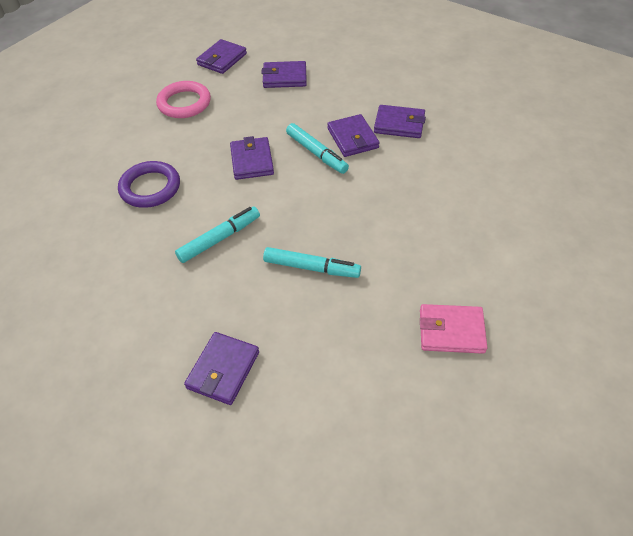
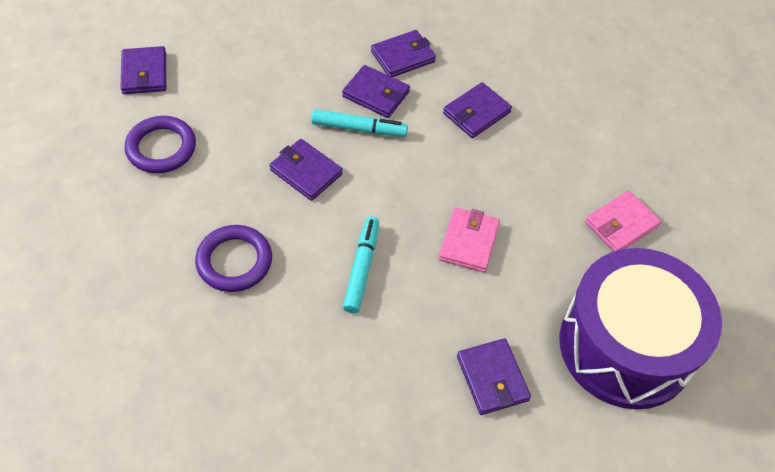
camera: 45 degrees left, 5 degrees up
pink ring [156,81,211,118] -> purple ring [125,116,196,173]
purple wallet [261,61,307,88] -> purple wallet moved to [443,82,512,138]
turquoise marker [263,247,361,278] -> pink wallet [439,208,500,273]
none -> purple drum [559,248,722,409]

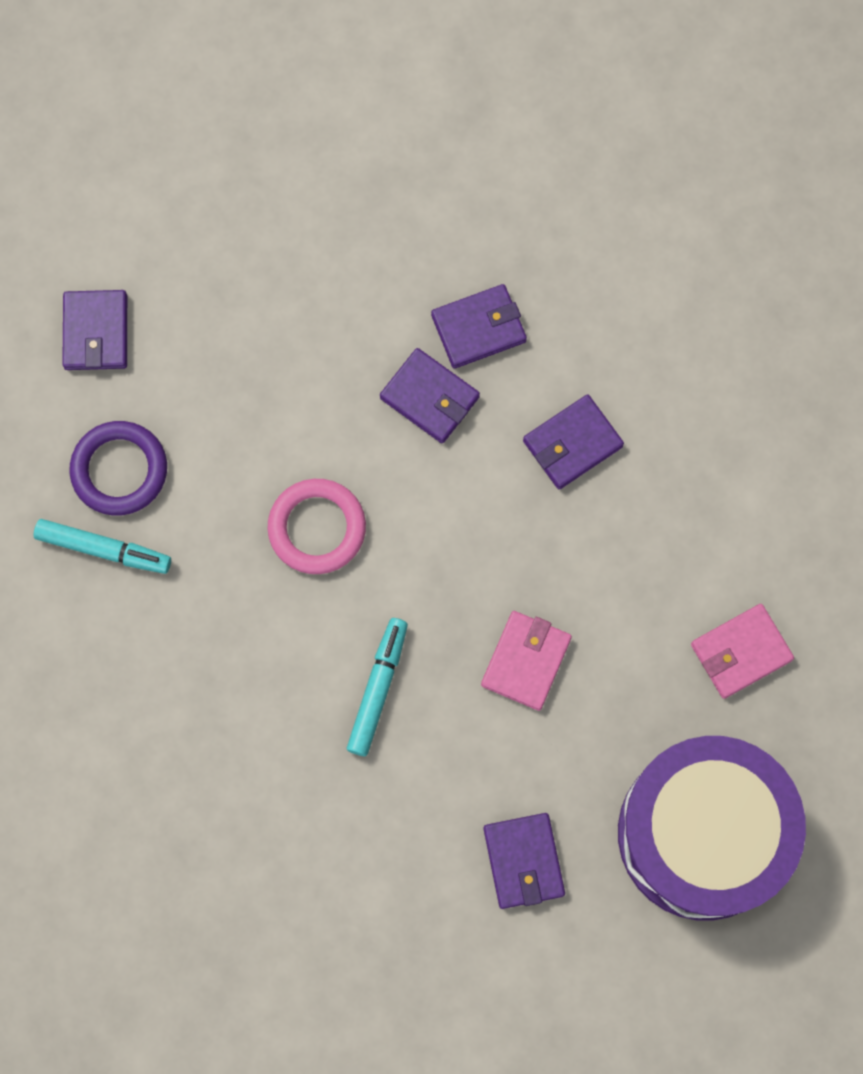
camera: 10 degrees right, 20 degrees up
purple ring [195,225,272,292] -> none
purple wallet [270,139,343,201] -> pink ring [267,479,366,574]
turquoise marker [311,109,408,137] -> turquoise marker moved to [34,519,171,574]

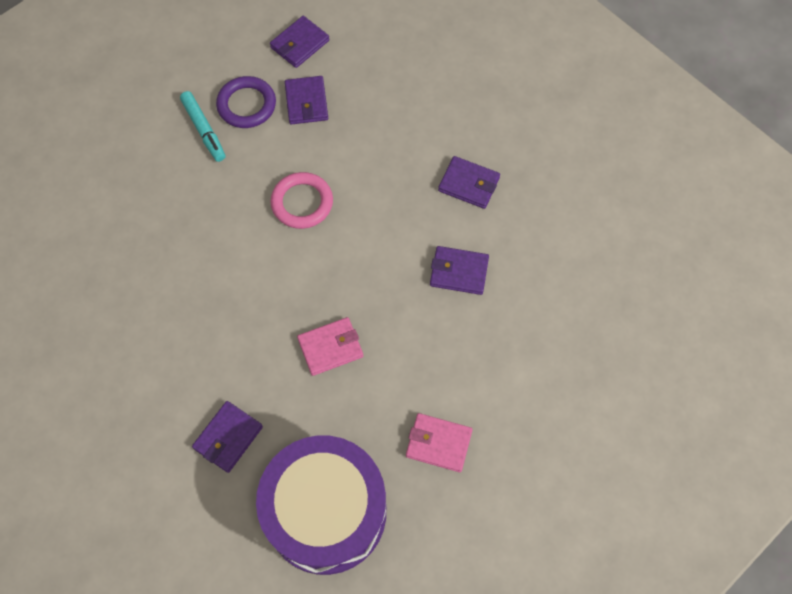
camera: 45 degrees right, 10 degrees down
turquoise marker [347,618,408,756] -> none
purple wallet [380,348,480,443] -> purple wallet moved to [285,76,328,125]

